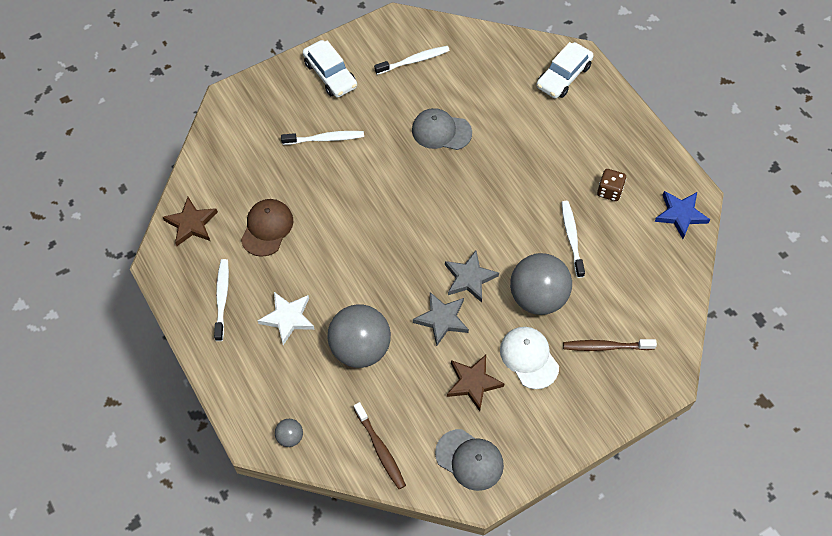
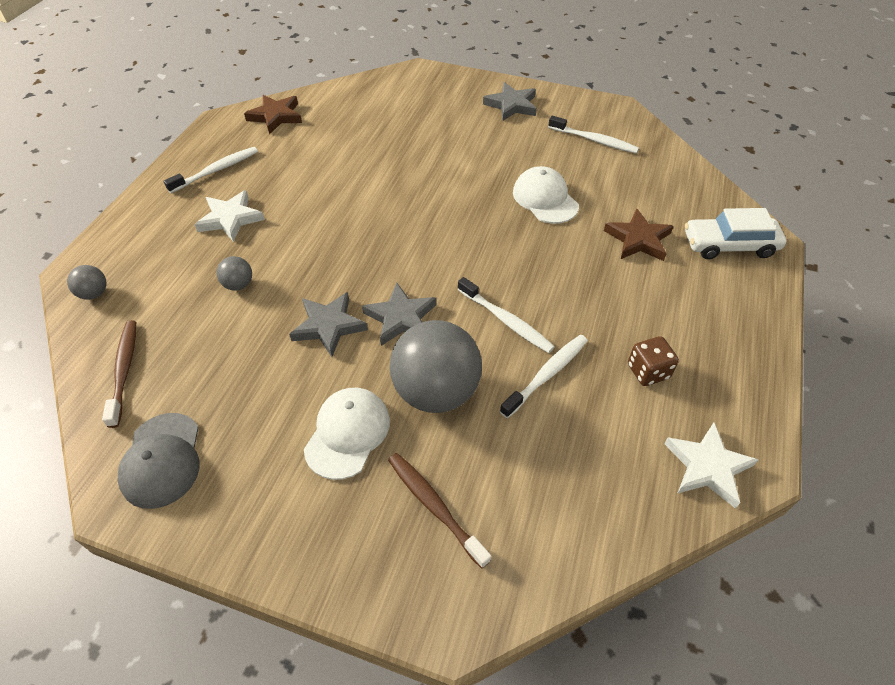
camera: 50 degrees right, 10 degrees down
brown cap [241,199,293,257] -> none
white toothbrush [281,131,364,145] -> white toothbrush moved to [457,277,555,353]
white car [303,40,357,98] -> grey star [483,82,537,121]
grey ball [328,304,391,368] -> grey ball [216,256,252,290], size x0.43
brown toothbrush [354,402,406,489] -> brown toothbrush turned 150 degrees clockwise [102,320,136,428]
grey cap [412,108,472,150] -> white cap [513,166,579,224]
brown star [447,355,504,411] -> brown star moved to [604,209,674,261]
blue star [654,191,710,239] -> white star [664,422,758,509]

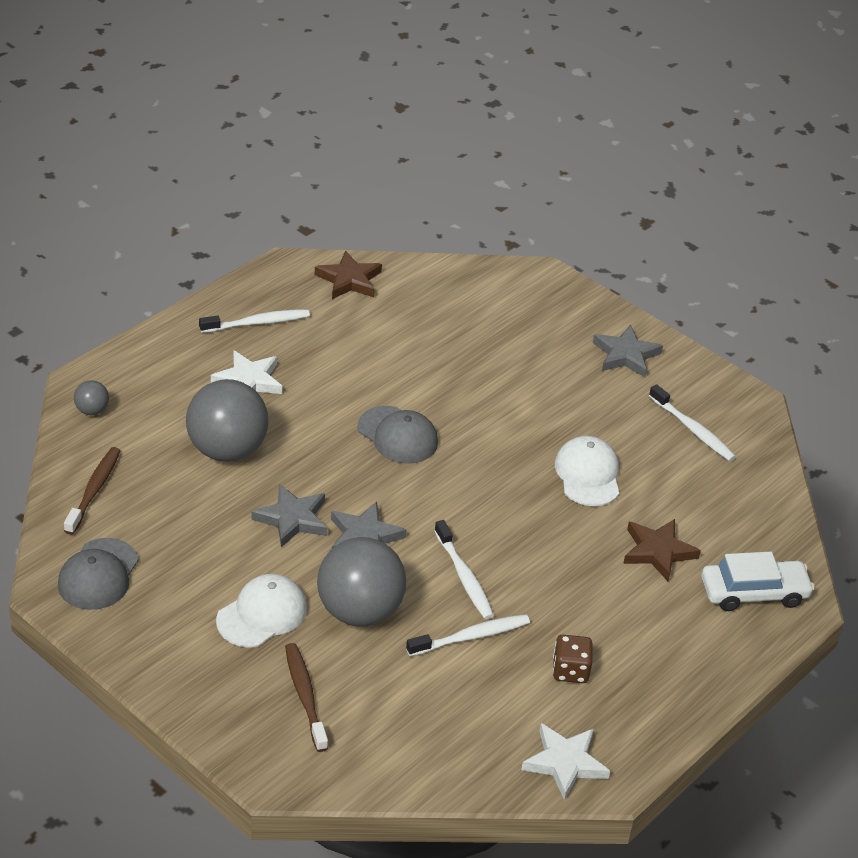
camera: 20 degrees right, 10 degrees down
grey ball [216,256,252,290] -> grey ball [186,379,268,462], size x2.30
white car [685,208,786,259] -> white car turned 150 degrees clockwise [701,552,815,611]
none -> grey cap [358,406,438,464]

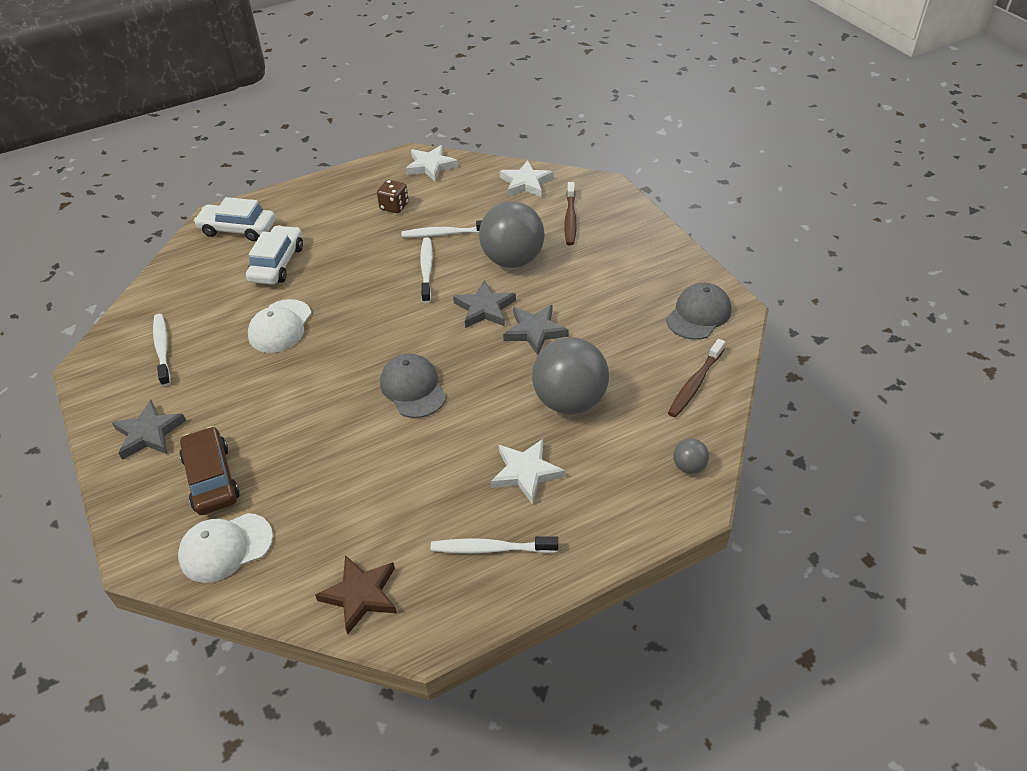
camera: 155 degrees left, 5 degrees up
white cap [216,574,307,648] -> white cap moved to [178,513,273,583]
brown star [623,519,701,581] -> white car [246,225,303,285]
none -> brown car [179,426,240,515]
none -> white star [500,160,553,197]

